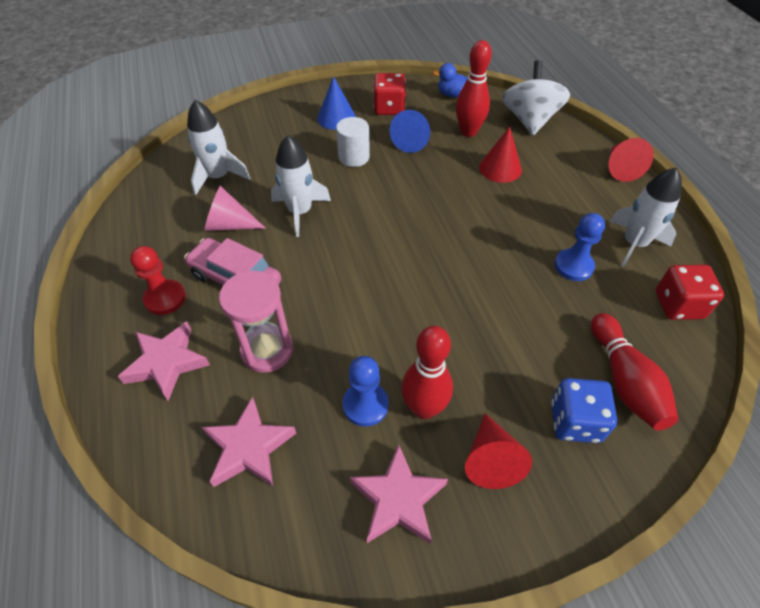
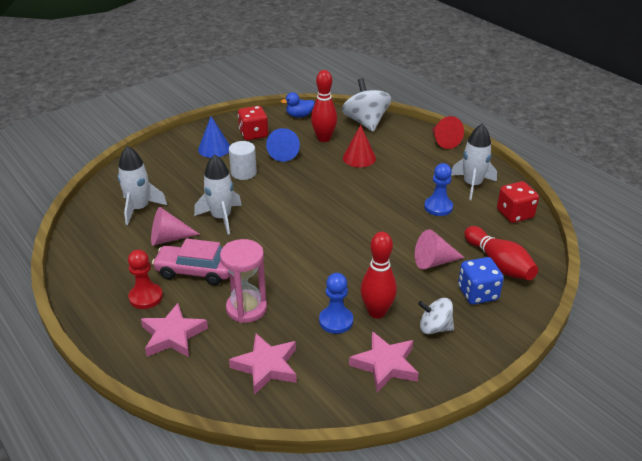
camera: 20 degrees left, 15 degrees down
red cone [465,413,532,489] -> white spinning top [418,298,454,334]
none -> pink cone [415,229,465,270]

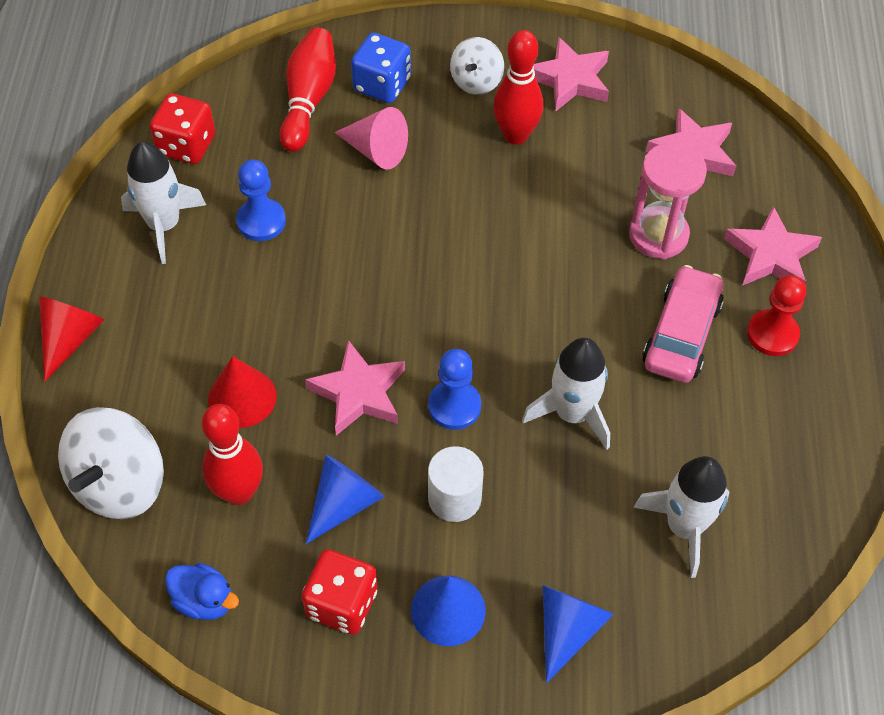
camera: 140 degrees left, 20 degrees up
pink cone [151,207,200,246] -> none
pink car [152,239,229,285] -> pink car turned 120 degrees counterclockwise [643,265,724,383]
blue pawn [319,273,353,334] -> blue pawn moved to [428,349,481,430]
white spinning top [418,298,454,334] -> white spinning top turned 60 degrees clockwise [450,37,504,95]
none -> pink star [305,340,405,436]
none -> blue cone [543,585,614,683]

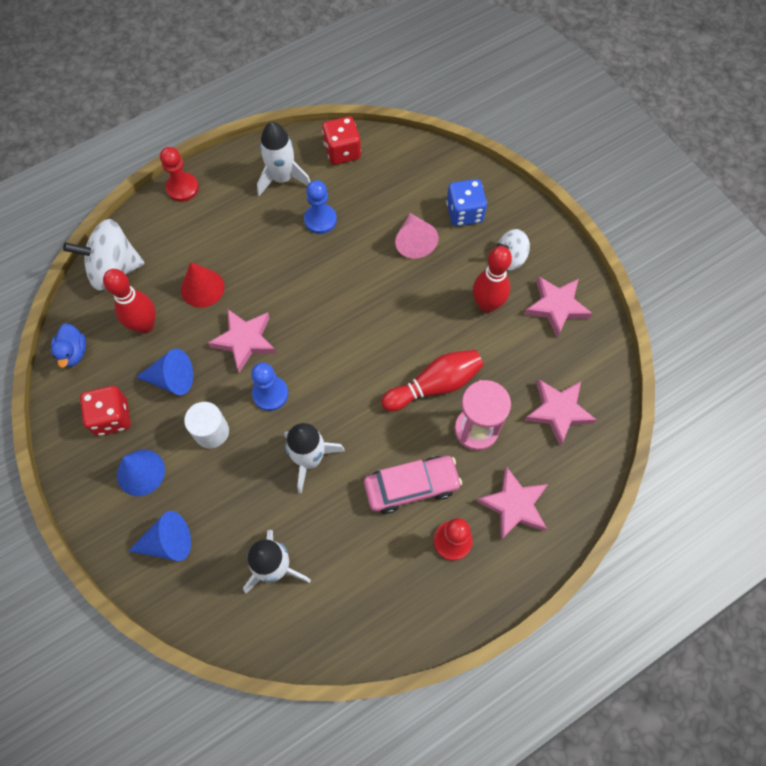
camera: 55 degrees right, 10 degrees up
red cone [39,296,104,382] -> red pawn [160,147,199,202]
red bowling pin [280,28,336,152] -> red bowling pin moved to [381,350,484,411]

